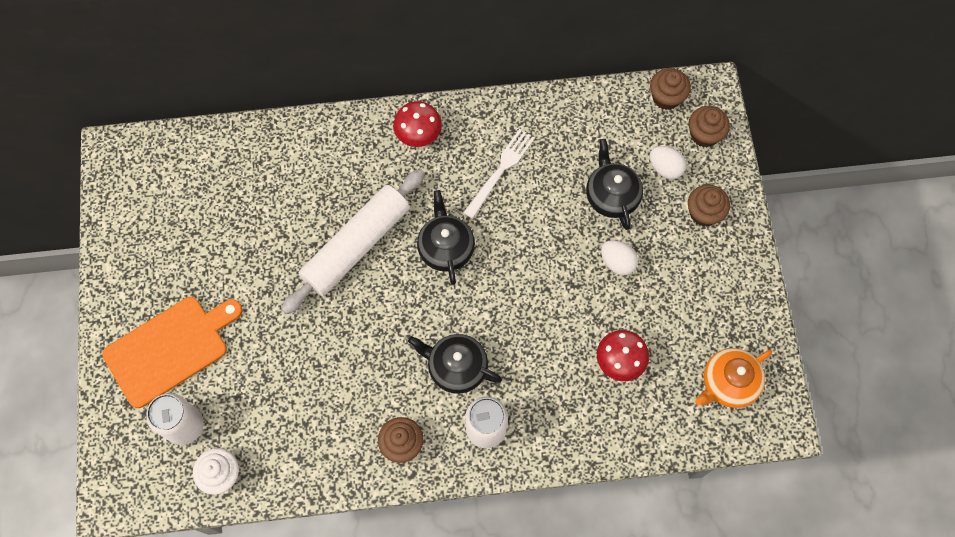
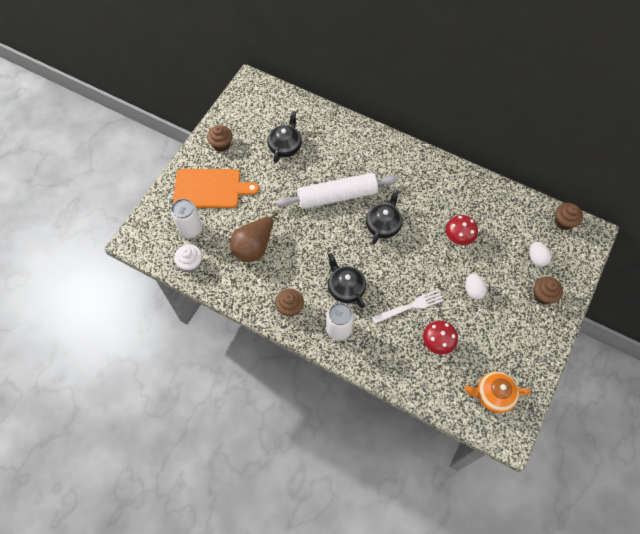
camera: 35 degrees right, 5 degrees down
red mushroom [393,101,442,147] -> red mushroom moved to [446,215,478,245]
white fork [463,129,535,219] -> white fork moved to [372,290,444,324]
black teapot [586,139,643,230] -> black teapot moved to [267,111,302,163]
brown cupcake [689,106,730,147] -> brown cupcake moved to [207,125,233,152]
none -> brown pear [230,212,278,262]

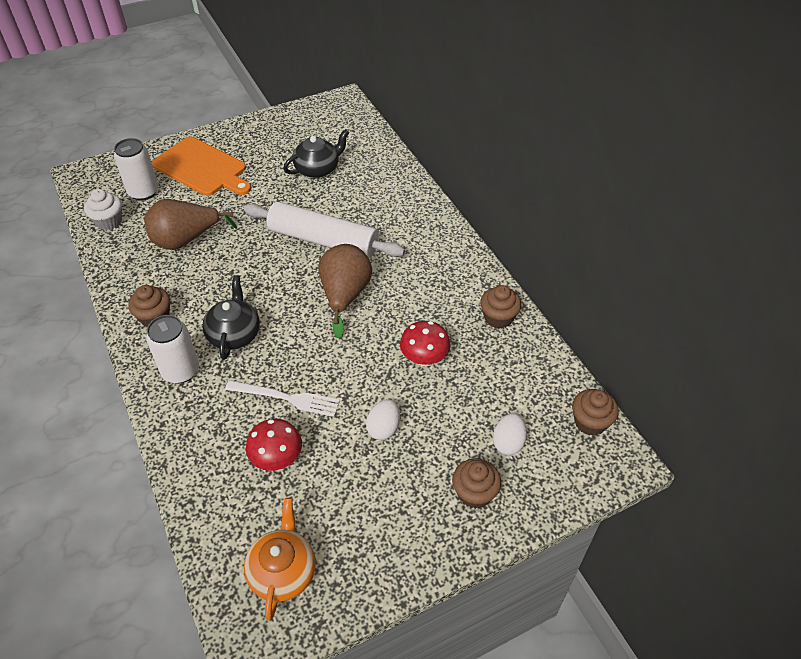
camera: 35 degrees right, 15 degrees down
brown cupcake [207,125,233,152] -> brown cupcake moved to [480,285,521,329]
black teapot [366,189,402,244] -> brown pear [318,244,372,339]
orange teapot [464,371,531,413] -> orange teapot turned 60 degrees clockwise [244,498,316,620]

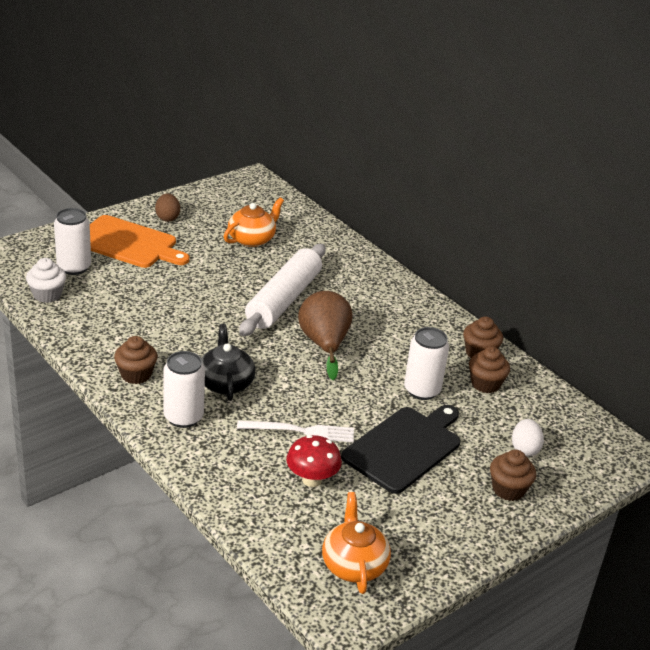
camera: 15 degrees left, 15 degrees down
brown pear [144,199,237,250] -> none
white rolling pin [244,202,405,258] -> white rolling pin turned 75 degrees counterclockwise [239,244,326,336]
black teapot [283,129,350,178] -> orange teapot [224,197,284,247]
white egg [366,399,400,440] -> black cutting board [341,405,461,494]
red mushroom [400,321,451,366] -> white can [404,327,449,400]
brown cupcake [572,389,619,436] -> brown cupcake moved to [469,347,510,393]
none -> brown egg [155,193,180,222]

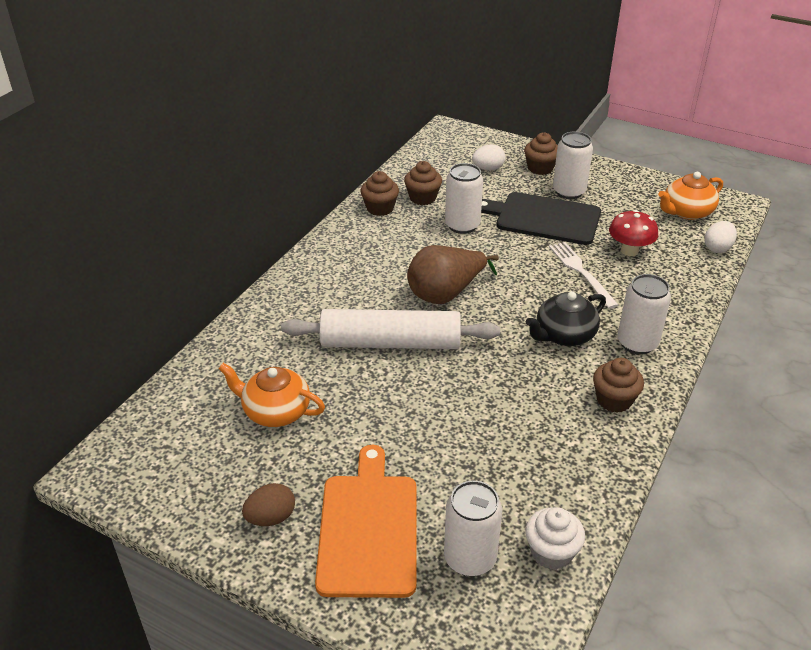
camera: 110 degrees left, 5 degrees up
none -> white can [553,131,593,199]
none -> white egg [704,221,737,253]

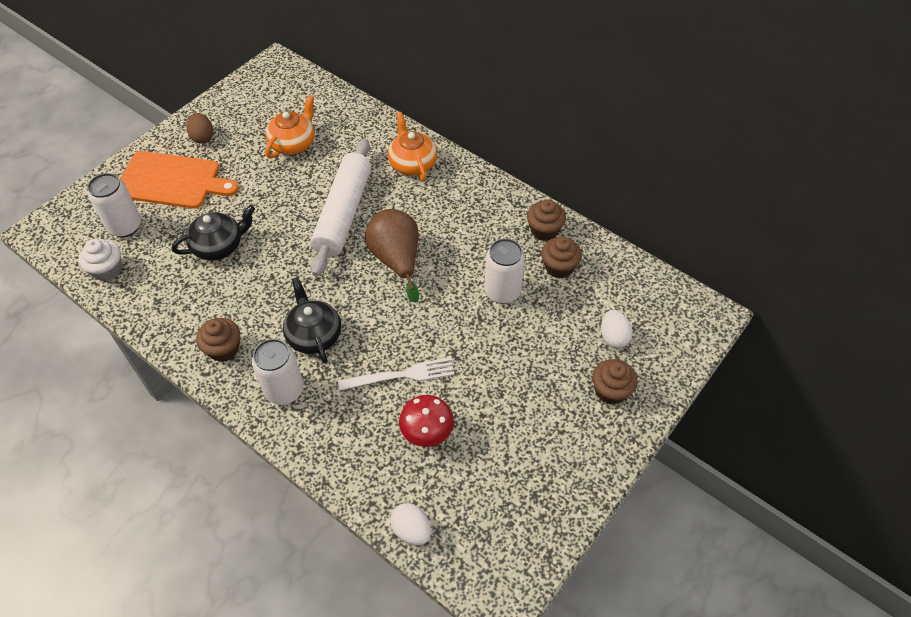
camera: 100 degrees right, 15 degrees up
black cutting board [481,192,601,245] -> none
white can [553,131,593,199] -> none
orange teapot [658,172,723,220] -> orange teapot moved to [388,112,437,181]
none -> black teapot [172,205,255,261]

